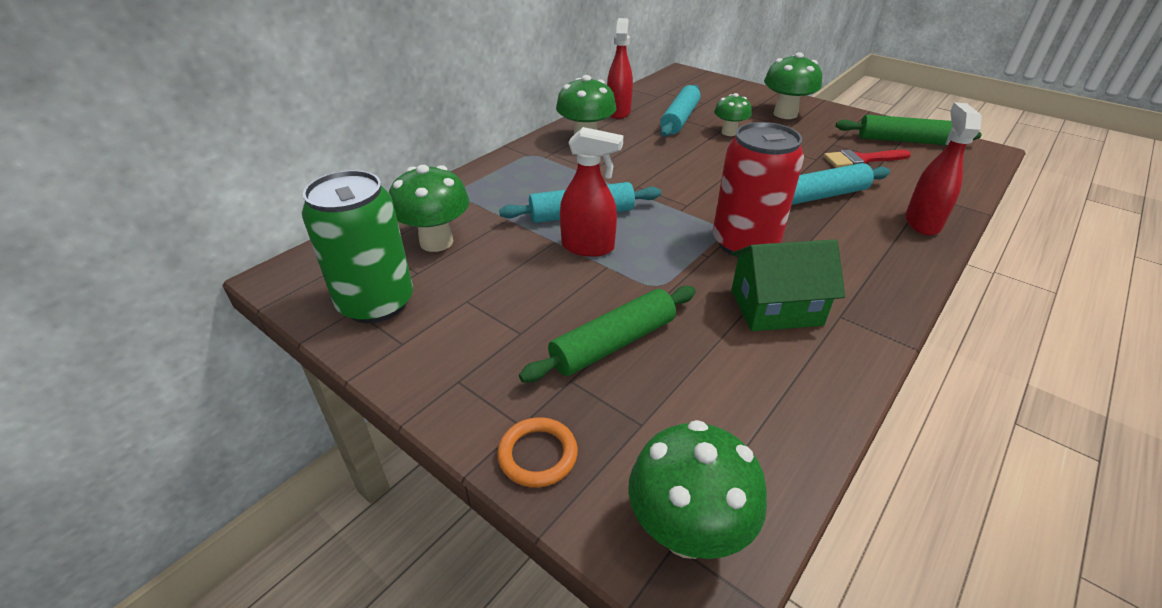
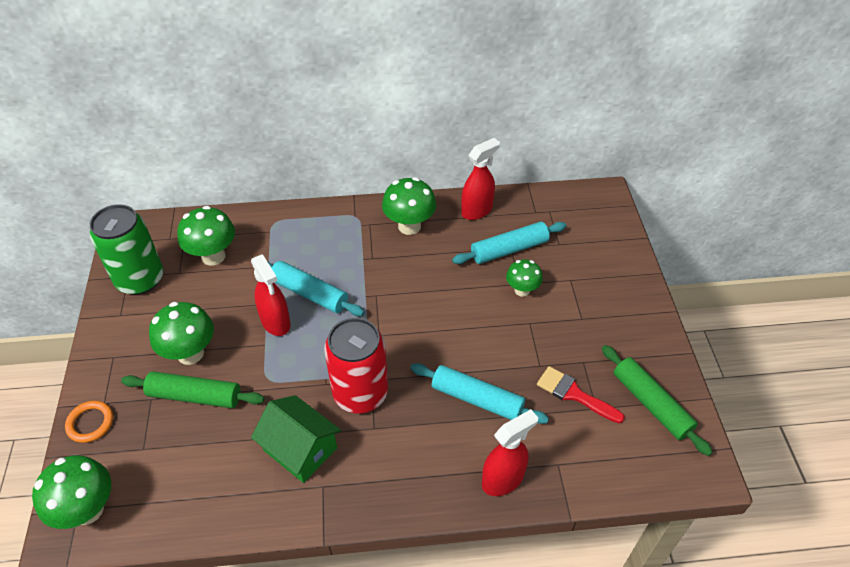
camera: 45 degrees right, 10 degrees up
green mushroom [764,52,822,119] -> green mushroom moved to [149,302,214,365]

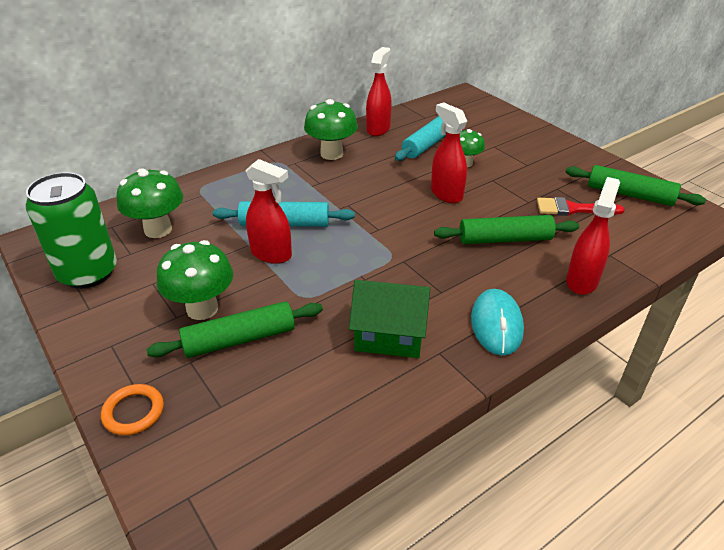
camera: 30 degrees left, 10 degrees down
green mushroom [32,455,111,529] -> none
red can [324,318,388,413] -> none
turquoise rolling pin [410,363,549,424] -> green rolling pin [434,215,579,244]
none -> red spray bottle [431,102,467,203]
none -> turquoise mouse [471,289,524,356]

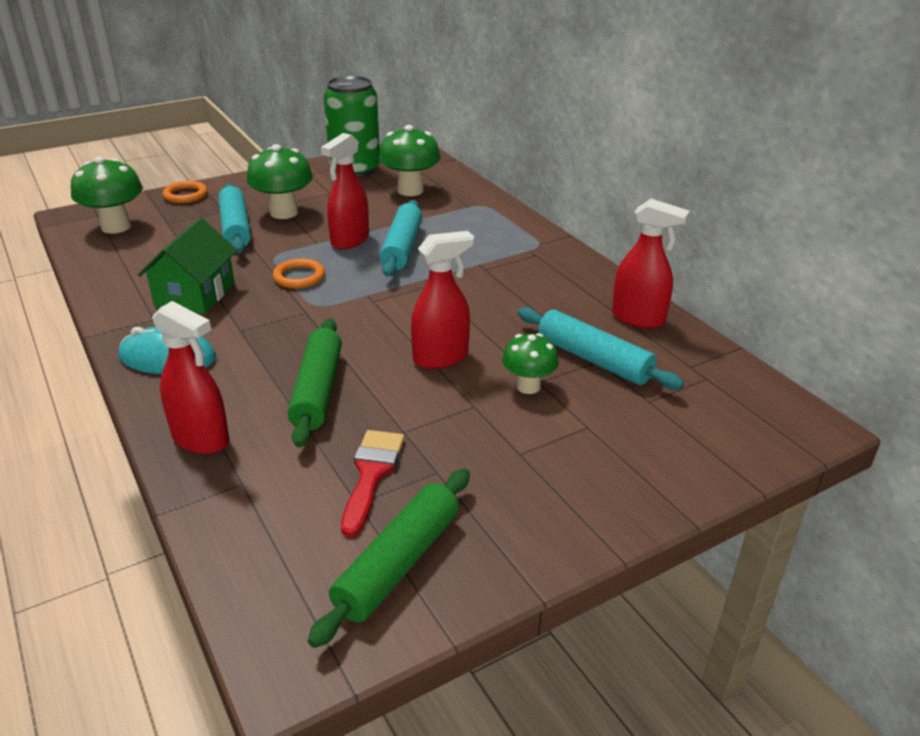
camera: 95 degrees right, 5 degrees down
green rolling pin [146,301,323,358] -> turquoise rolling pin [218,184,251,253]
green mushroom [304,99,358,160] -> green mushroom moved to [71,156,143,234]
none -> orange ring [273,258,325,289]

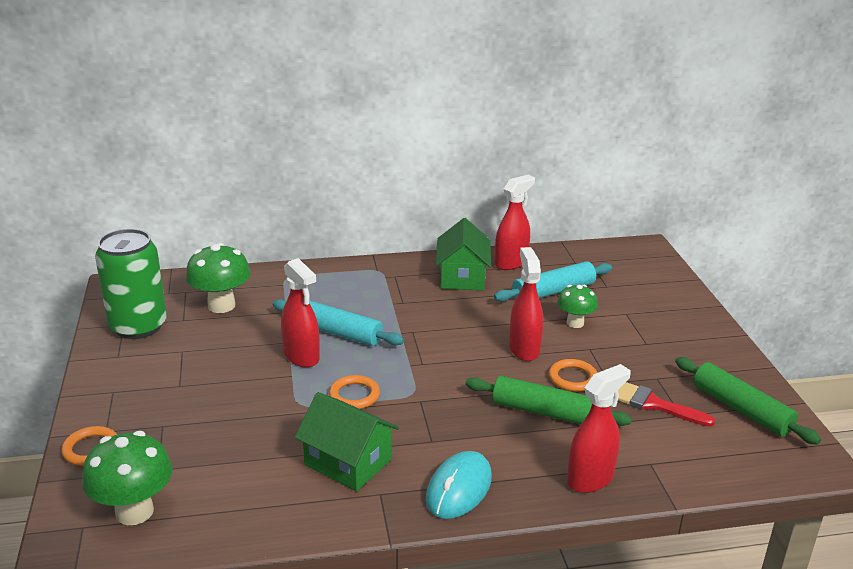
camera: 70 degrees left, 5 degrees down
turquoise rolling pin [218,184,251,253] -> none
green mushroom [247,144,313,219] -> none
none -> green house [436,218,491,290]
none -> orange ring [549,359,597,392]

